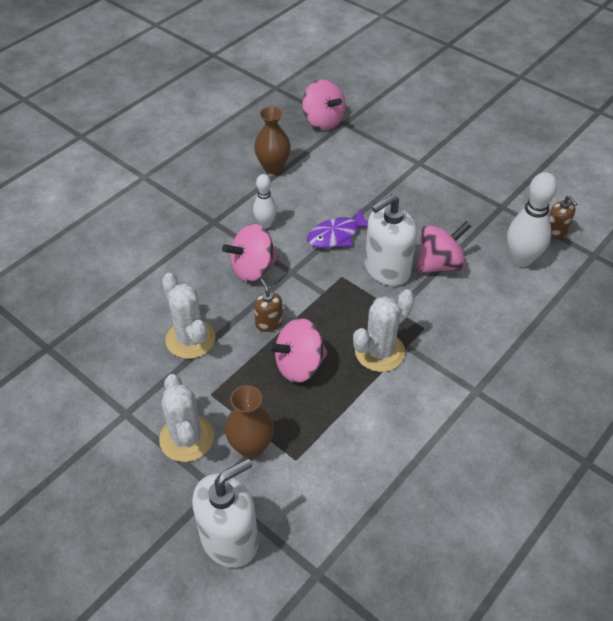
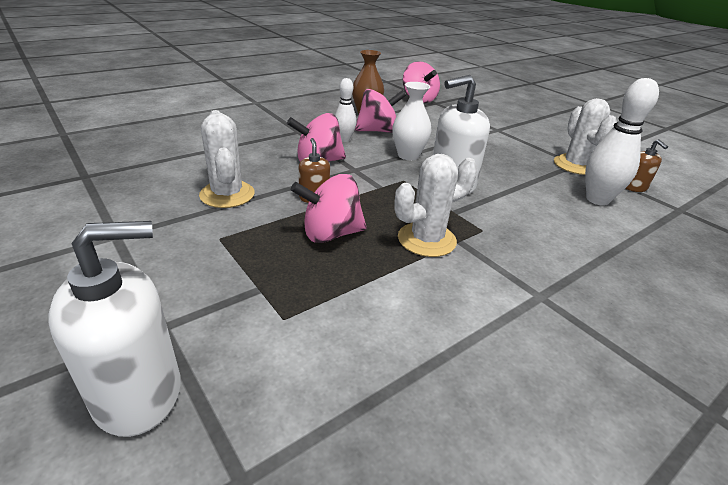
camera: 10 degrees right, 15 degrees down
white cactus [159,374,214,462] -> white cactus moved to [554,98,617,175]
brown vase [225,385,274,458] -> none
purple fish [307,209,368,248] -> white vase [393,82,432,160]
pink spinning top [416,221,471,273] -> pink spinning top moved to [355,89,406,133]

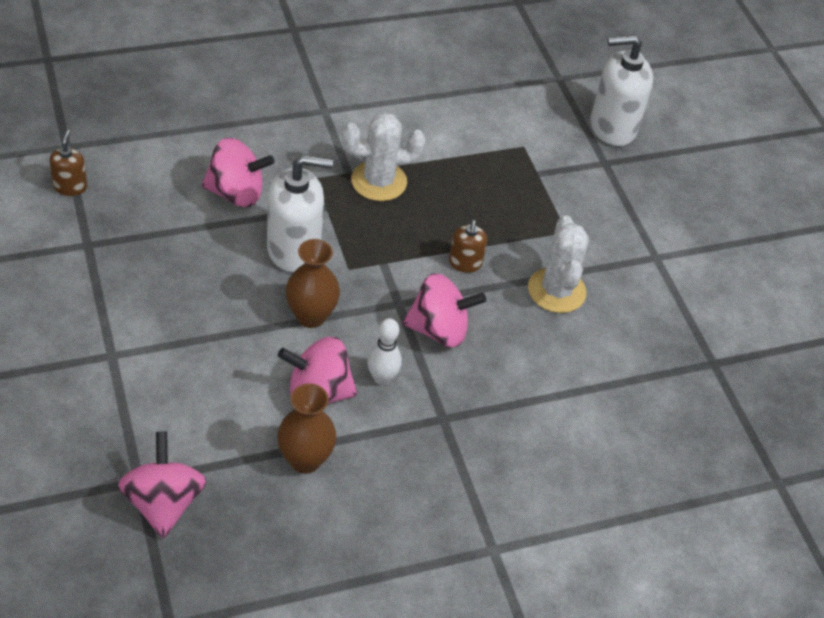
camera: 165 degrees left, 15 degrees up
pink spinning top [291,174,367,243] -> pink spinning top moved to [202,138,275,207]
white vase [393,82,432,160] -> brown vase [286,239,340,328]
white cactus [554,98,617,175] -> none
white bowling pin [585,78,659,206] -> none

